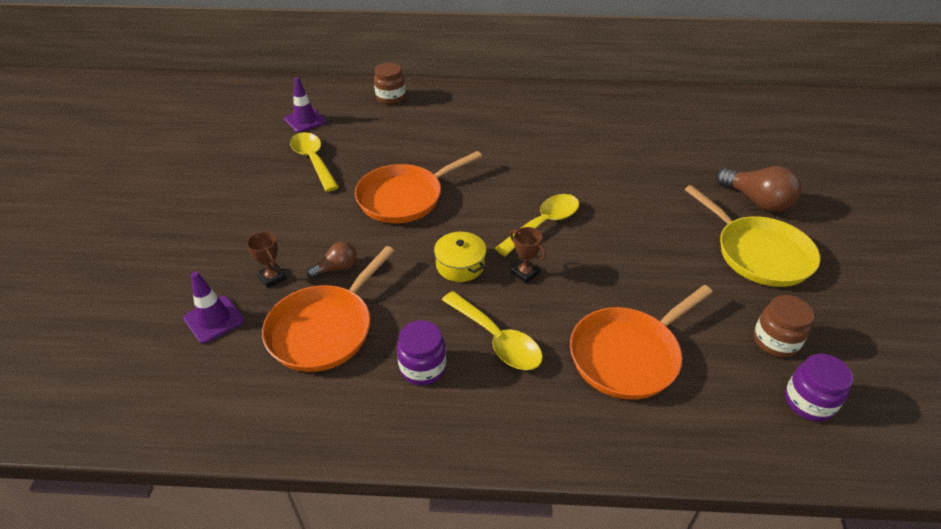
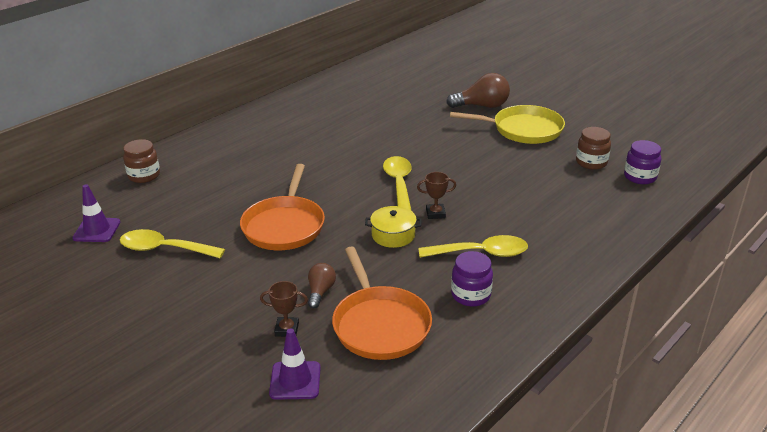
camera: 50 degrees left, 10 degrees down
orange pan [570,285,713,400] -> none

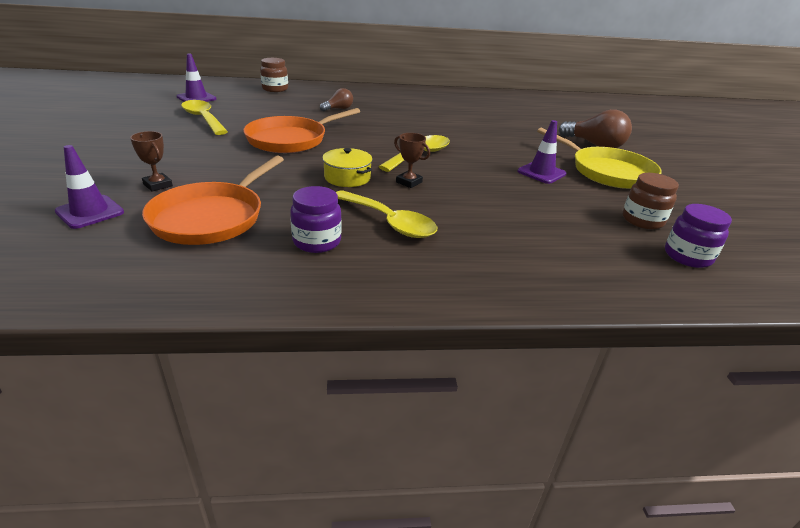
camera: 40 degrees right, 0 degrees up
brown light bulb [308,263,336,308] -> brown light bulb moved to [320,88,353,111]
none -> purple traffic cone [517,120,566,184]

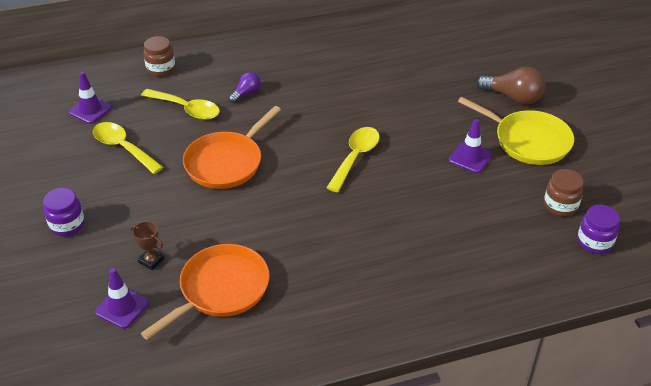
camera: 10 degrees left, 10 degrees up
orange pan [142,155,284,245] -> orange pan turned 150 degrees counterclockwise [141,244,269,340]
purple jar [290,186,342,253] -> purple jar moved to [43,188,85,236]
brown light bulb [320,88,353,111] -> purple light bulb [229,72,261,103]
yellow pot [322,148,372,187] -> none
yellow spoon [336,190,437,238] -> yellow spoon moved to [141,89,220,120]
brown trophy [394,133,430,188] -> none

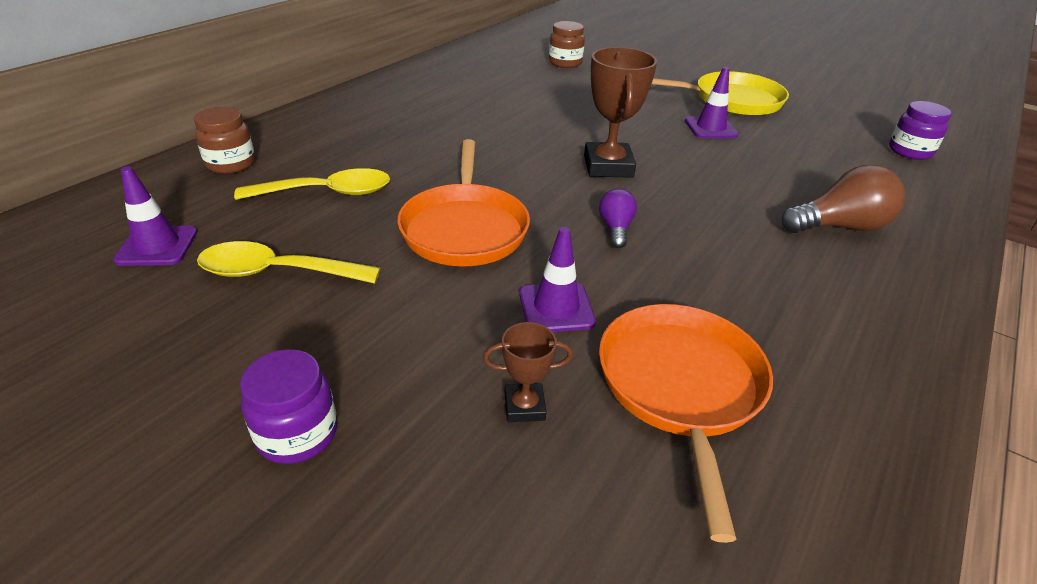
camera: 40 degrees left, 5 degrees down
purple traffic cone [95,268,149,329] -> purple traffic cone moved to [519,227,596,332]
purple light bulb [229,72,261,103] -> purple light bulb moved to [599,189,637,248]
yellow spoon [327,127,380,192] -> brown trophy [584,47,657,178]
brown light bulb [476,66,546,105] -> brown light bulb moved to [781,165,905,233]
brown jar [544,169,583,216] -> brown jar moved to [549,21,585,68]

